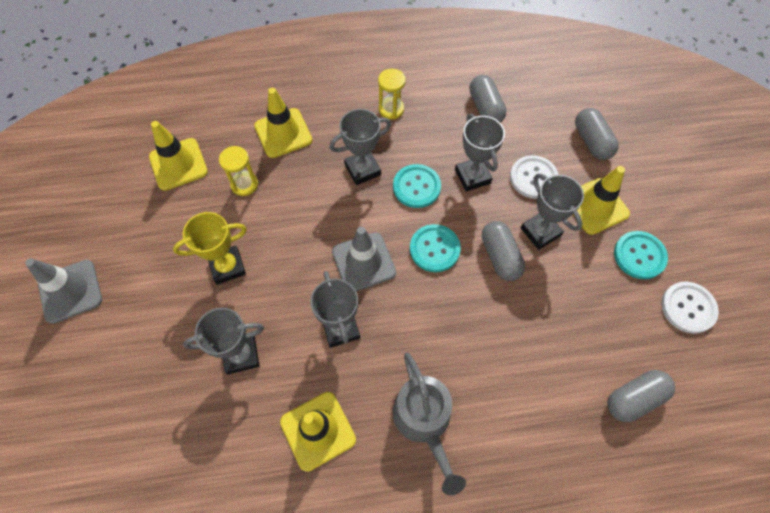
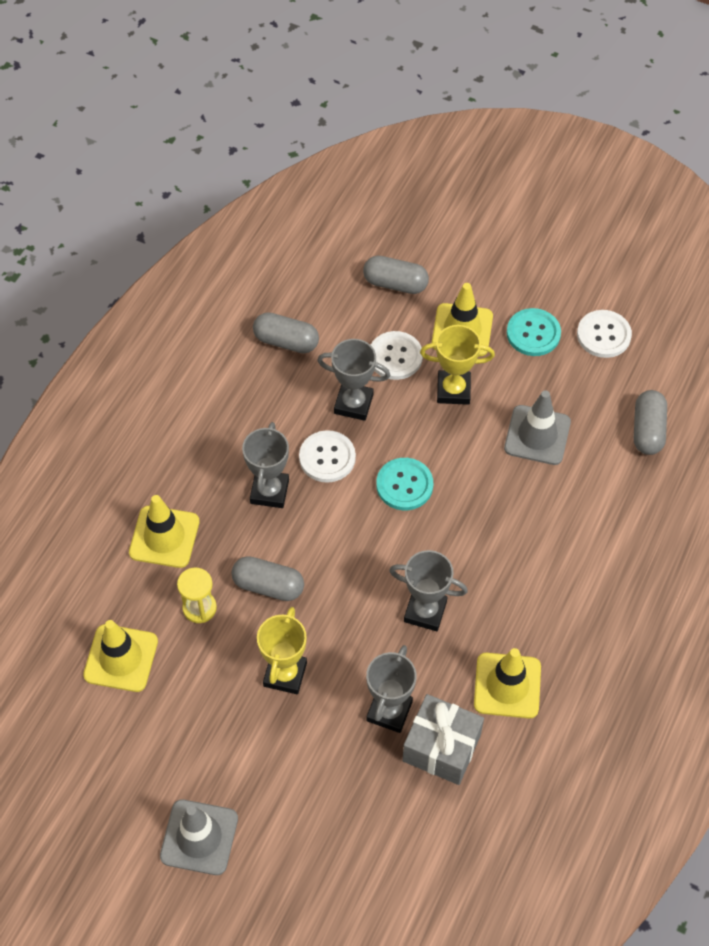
camera: 55 degrees left, 5 degrees down
grey traffic cone [332,226,396,291] -> grey traffic cone moved to [504,390,571,465]
yellow hourglass [378,69,406,119] -> none
turquoise button [393,164,441,208] -> white button [299,430,356,483]
grey watering can [393,353,466,495] -> none
grey capsule [482,221,525,281] -> grey capsule moved to [231,556,304,601]
grey trophy [521,174,584,250] -> yellow trophy [420,325,495,405]
none -> grey gift [402,694,484,785]

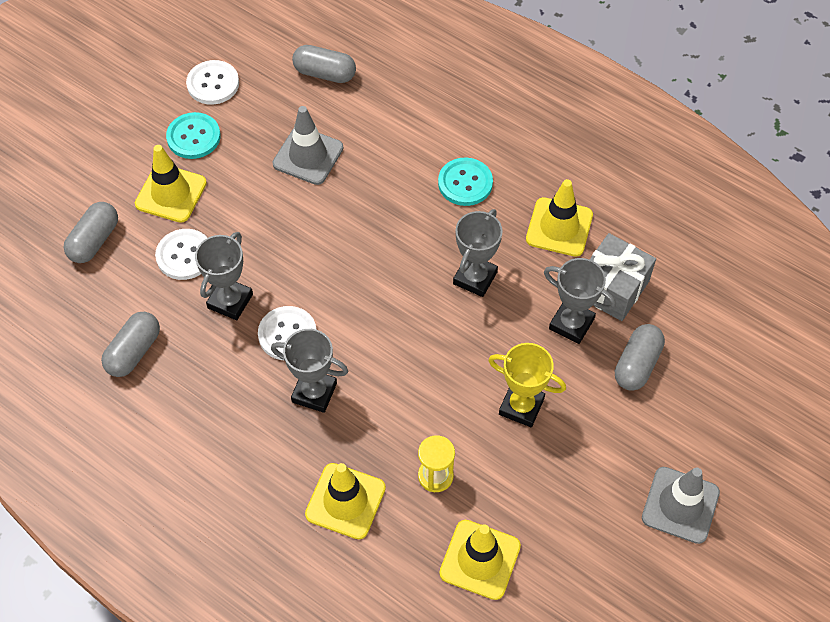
camera: 80 degrees left, 0 degrees up
grey capsule [231,556,304,601] -> grey capsule moved to [615,324,665,391]
turquoise button [376,458,433,510] -> turquoise button moved to [438,157,493,206]
yellow trophy [420,325,495,405] -> none

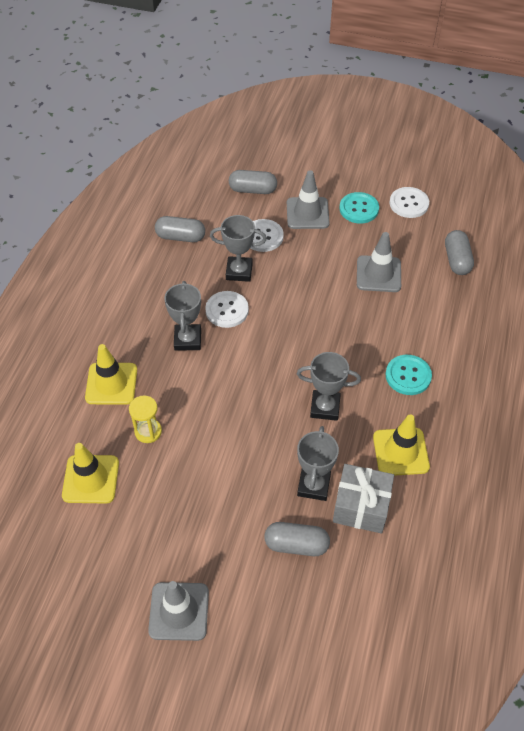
camera: 70 degrees right, 5 degrees down
yellow traffic cone [135,145,207,223] -> grey traffic cone [287,170,330,229]
yellow trophy [488,343,566,427] -> none

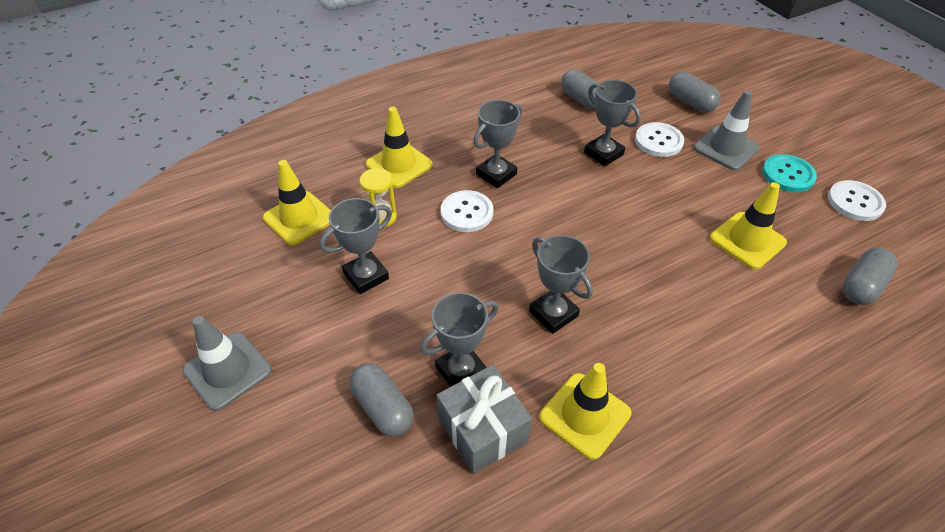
camera: 45 degrees right, 5 degrees down
white button [205,291,249,328] -> white button moved to [441,190,493,232]
grey traffic cone [357,232,401,292] -> yellow traffic cone [710,182,787,269]
turquoise button [386,355,432,395] -> none
none -> grey trophy [319,198,392,294]

